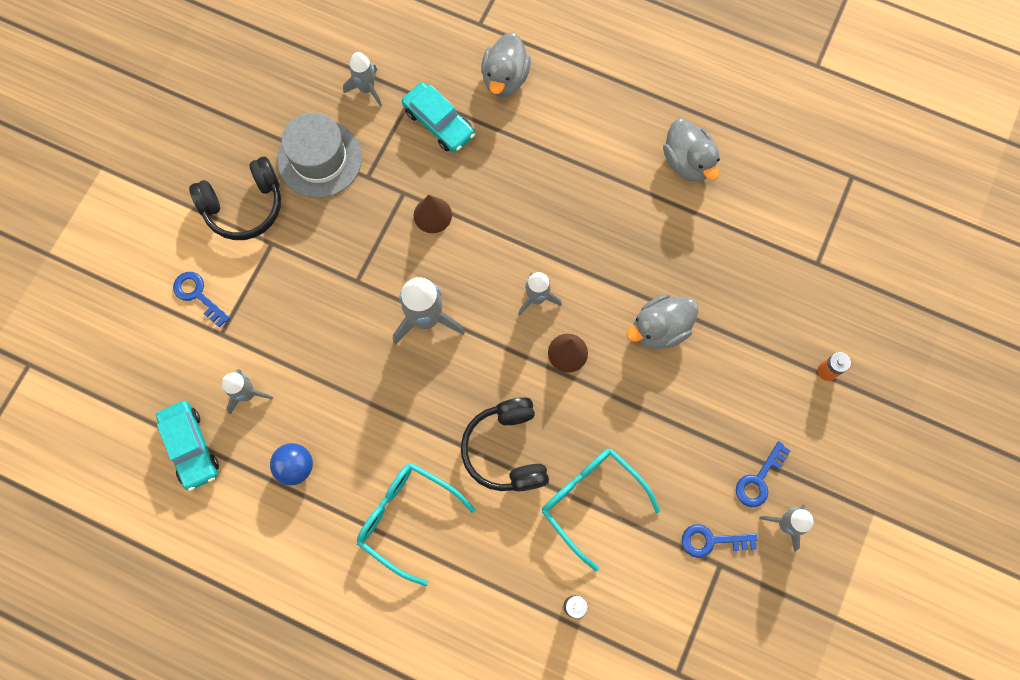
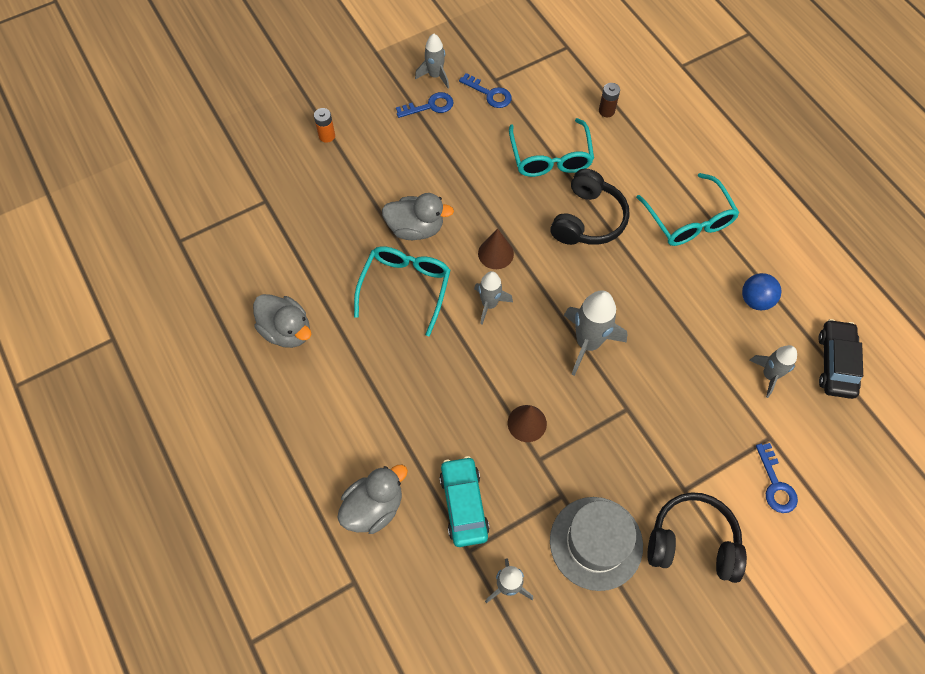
camera: 145 degrees left, 10 degrees down
turquoise car [156,401,219,491] -> black car [818,319,863,399]
grey duck [663,118,720,182] -> grey duck turned 120 degrees clockwise [253,294,311,348]
none -> turquoise glasses [354,246,451,336]

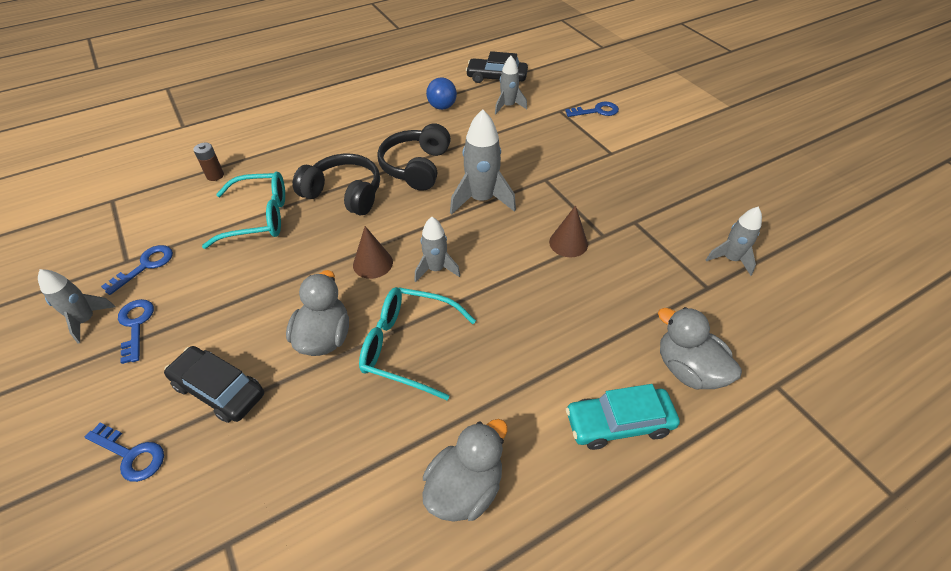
camera: 90 degrees left, 15 degrees down
orange battery [314,108,335,143] -> blue key [85,422,164,482]
turquoise car [439,456,490,547] -> turquoise car moved to [566,384,680,450]
grey hat [550,497,643,591] -> none
turquoise glasses [636,173,739,246] -> none
black headphones [647,492,747,583] -> black headphones moved to [377,124,451,191]
none -> black car [164,346,264,423]

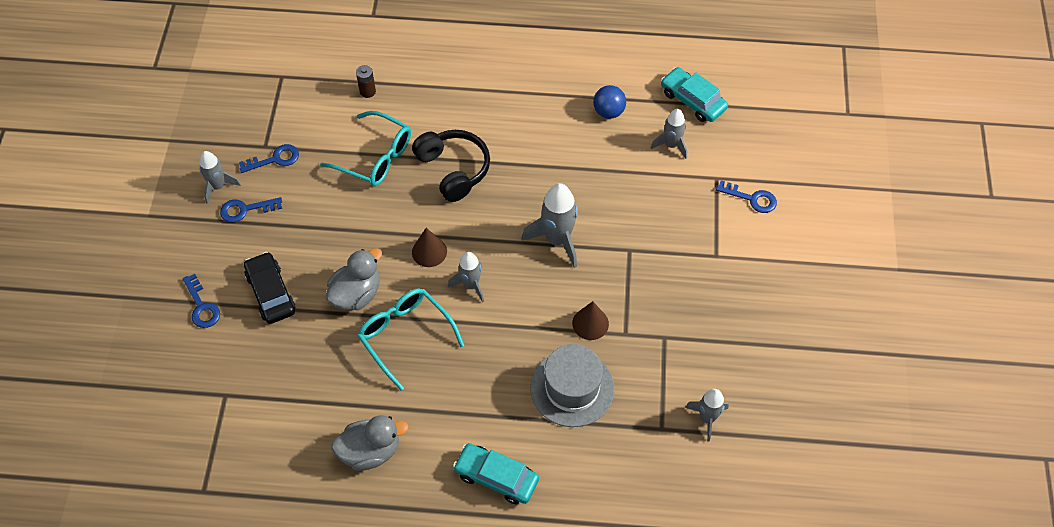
camera: 35 degrees right, 10 degrees up
blue key [118,299,154,364] -> blue key turned 120 degrees counterclockwise [220,197,282,223]
black headphones [377,124,451,191] -> none
black car [466,51,528,83] -> turquoise car [661,67,728,122]
grey duck [658,307,742,390] -> none
none -> grey hat [530,344,615,427]

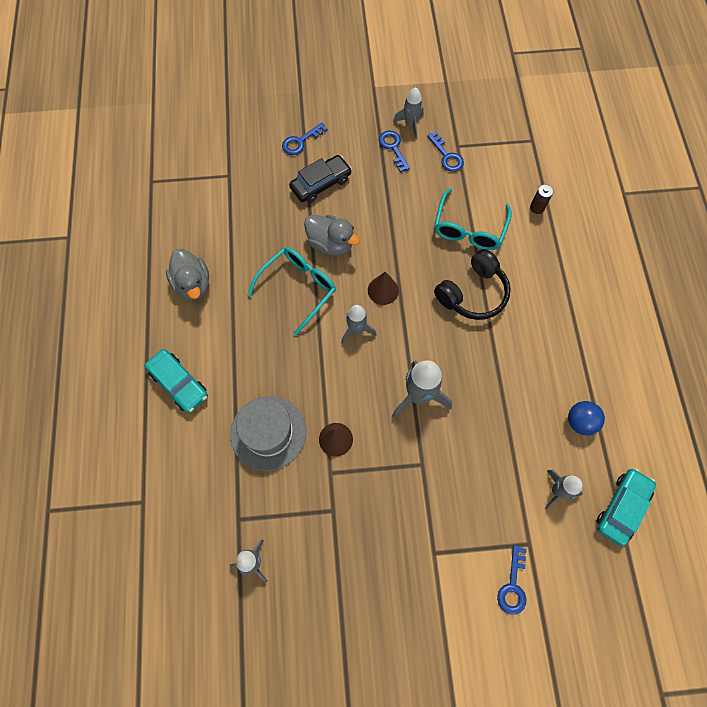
camera: 80 degrees right, 10 degrees up
turquoise car [453,443,539,504] -> turquoise car turned 120 degrees clockwise [144,349,208,413]

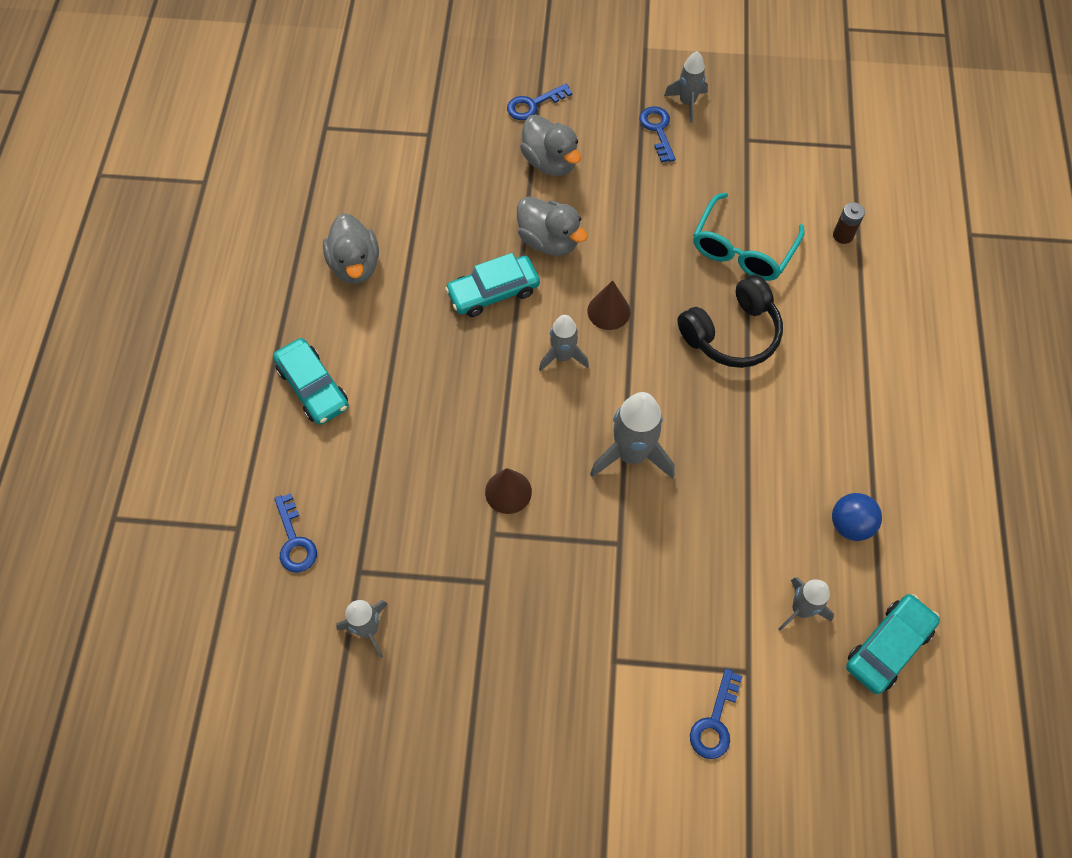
camera: 10 degrees right, 5 degrees down
grey hat [230,396,306,471] -> none
turquoise glasses [247,247,336,335] -> turquoise car [445,253,540,317]
black car [289,155,352,203] -> grey duck [520,115,581,176]
blue key [427,132,464,172] -> blue key moved to [274,493,317,573]

